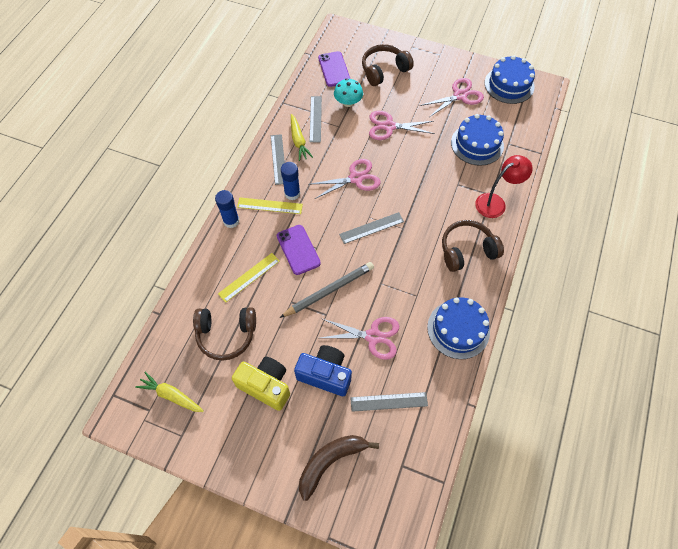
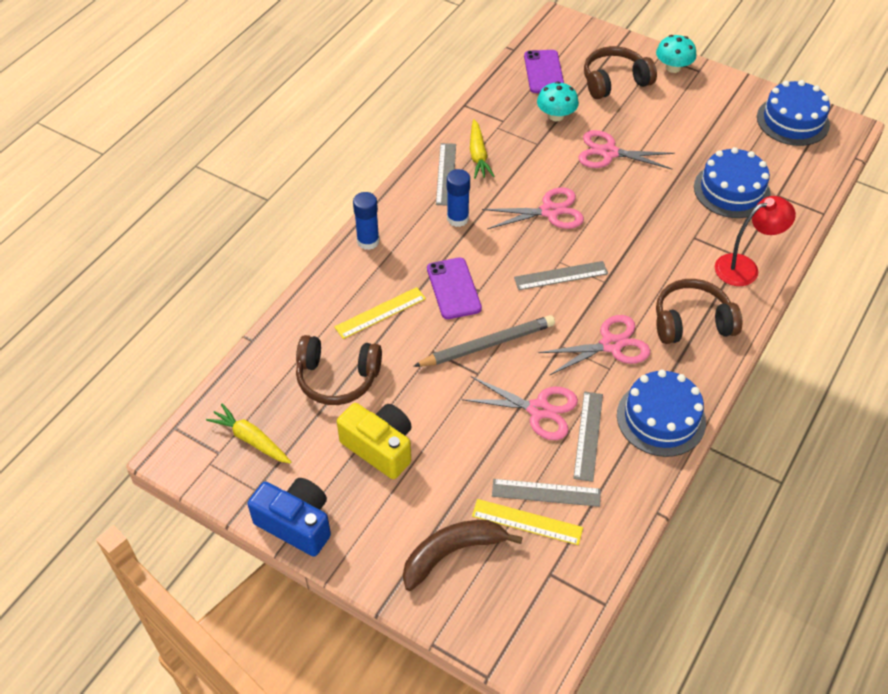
camera: 10 degrees right, 10 degrees down
yellow ruler [237,197,303,214] -> yellow ruler moved to [472,499,583,545]
blue camera [294,345,352,396] -> blue camera moved to [247,478,331,557]
grey ruler [309,96,322,142] -> grey ruler moved to [573,392,603,482]
pink scissors [420,78,484,117] -> pink scissors moved to [538,315,650,376]
none -> turquoise mushroom [656,35,696,73]

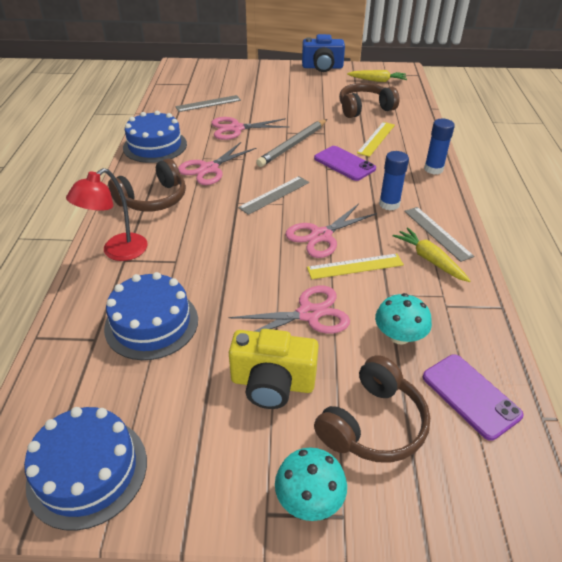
camera: 150 degrees right, 10 degrees down
yellow camera [337,403,412,479] -> yellow camera moved to [229,329,319,409]
brown banana [403,520,523,591] -> none
yellow ruler [472,499,583,545] -> yellow ruler moved to [307,253,404,279]
grey ruler [573,392,603,482] -> none

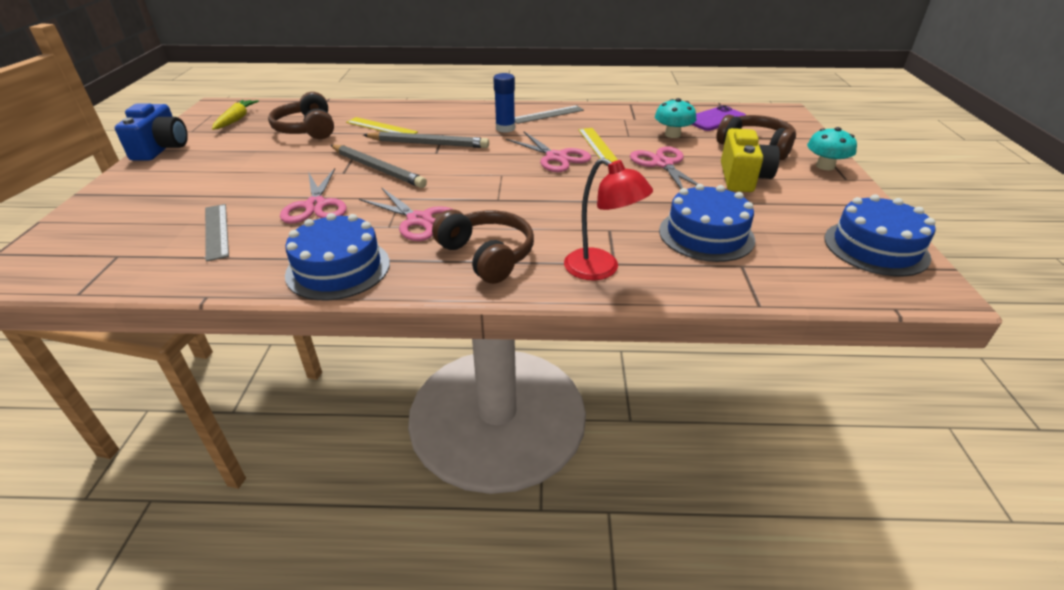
camera: 90 degrees left, 5 degrees down
grey ruler [238,176,309,215] -> none
purple phone [314,146,376,181] -> grey pencil [363,131,489,148]
yellow carrot [393,227,471,282] -> none
blue glue stick [424,119,455,174] -> none

